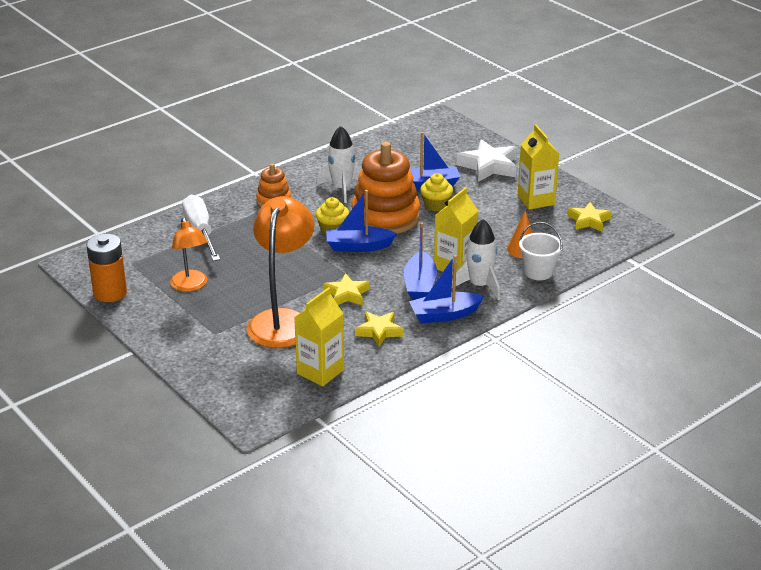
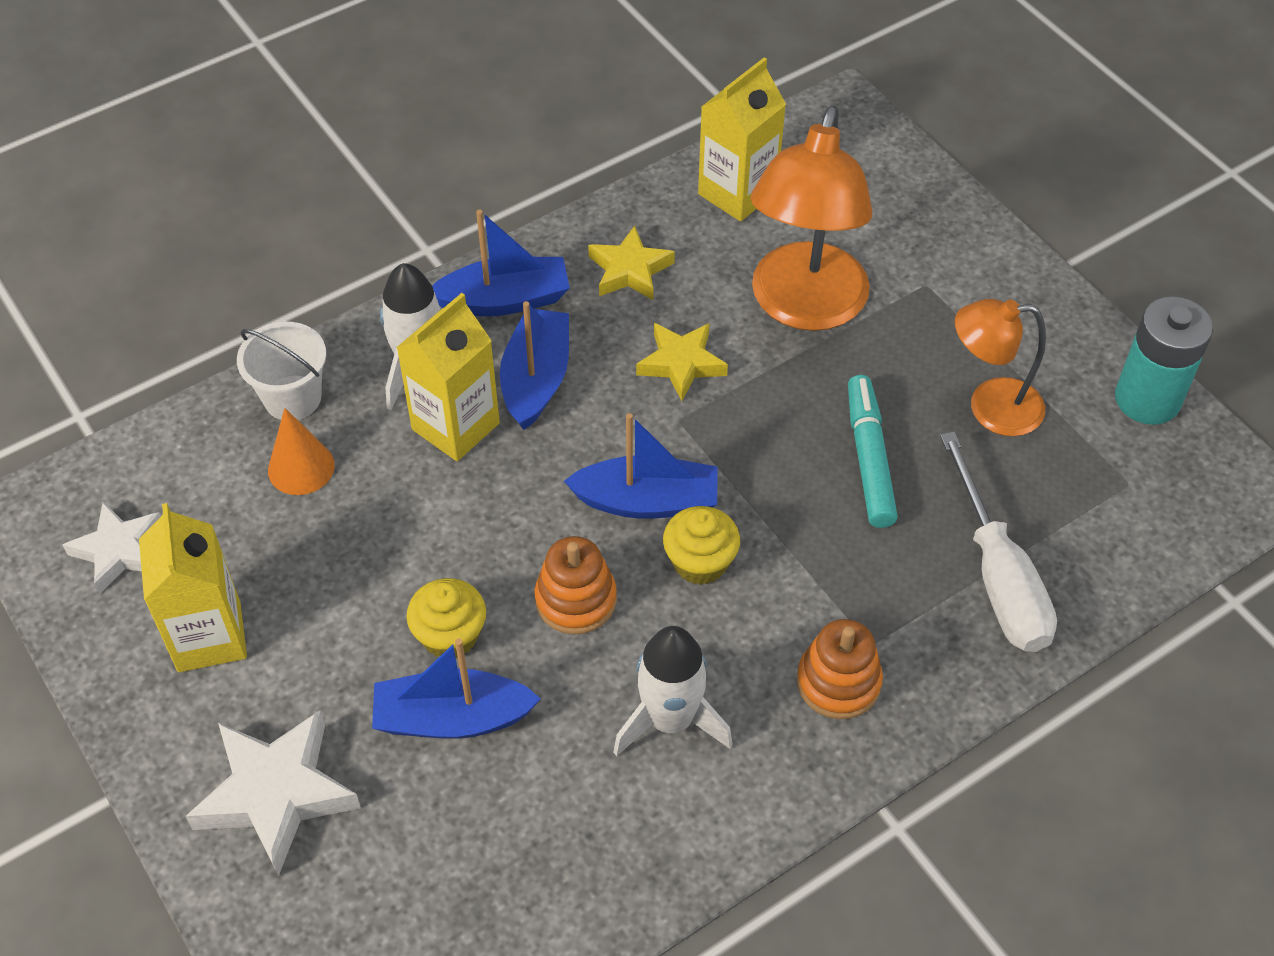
camera: 175 degrees left, 20 degrees up
orange battery [86,234,127,302] -> turquoise battery [1115,296,1213,425]
orange lamp [170,217,207,292] -> orange lamp turned 75 degrees counterclockwise [955,299,1046,436]
orange stacking toy [351,142,420,234] -> orange stacking toy [534,536,617,635], size x0.51
yellow star [568,202,612,231] -> white star [63,502,161,594]
none -> turquoise marker [848,375,898,528]

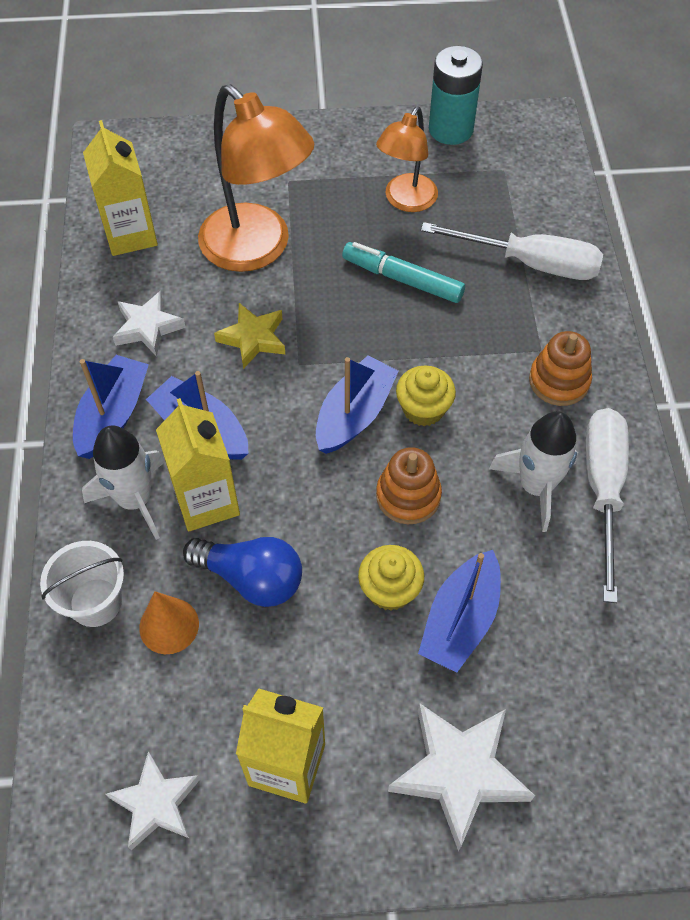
camera: 60 degrees left, 5 degrees up
yellow star [588,225,675,300] -> white star [113,291,186,357]
none -> blue light bulb [183,537,302,607]
none -> white screwdriver [586,408,629,603]

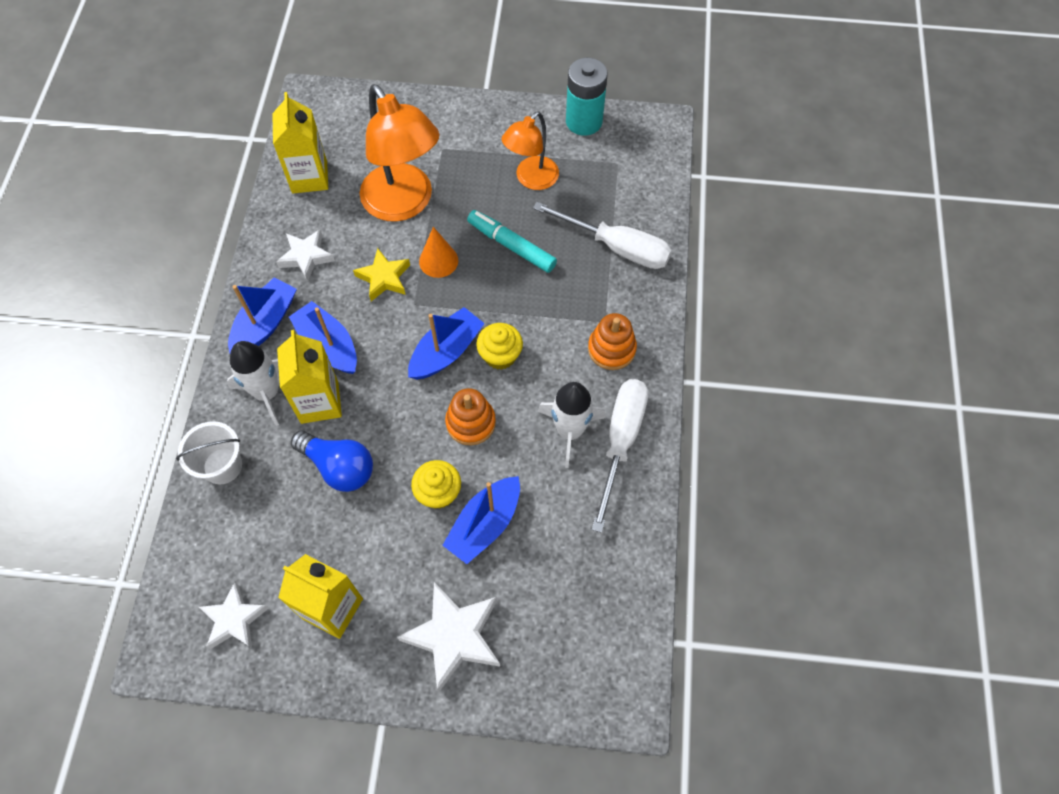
camera: 10 degrees right, 5 degrees up
orange cone [139,591,199,654] -> orange cone moved to [419,227,458,278]

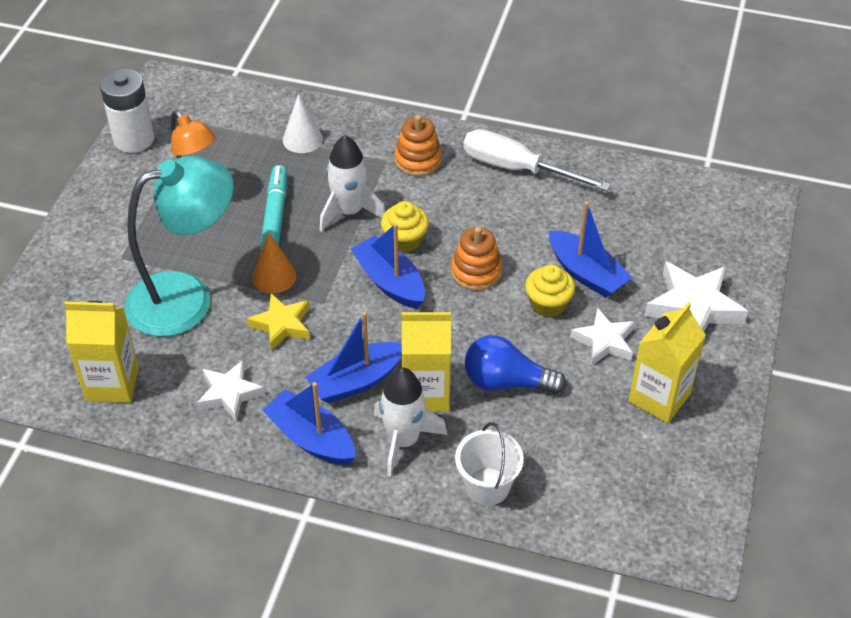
camera: 80 degrees left, 15 degrees down
white star [199,582,269,649] -> white star moved to [570,308,635,365]
blue light bulb [291,431,373,492] -> blue light bulb turned 120 degrees counterclockwise [465,335,566,394]
orange lamp [360,84,440,222] -> turquoise lamp [124,156,234,337]
turquoise marker [467,210,557,273] -> turquoise marker turned 135 degrees clockwise [260,165,287,251]
white screwdriver [533,202,672,269] -> white cone [283,94,323,153]
white rocket [537,382,606,468] -> white rocket moved to [320,135,385,232]
turquoise battery [566,58,608,136] -> white battery [100,69,154,153]

